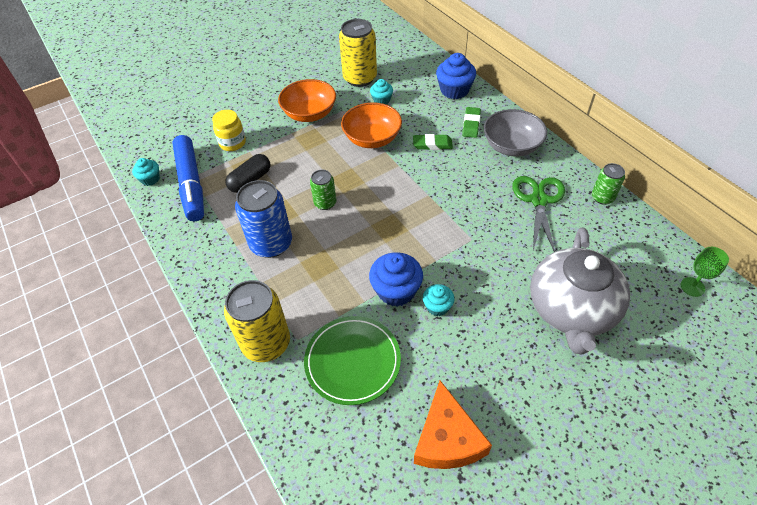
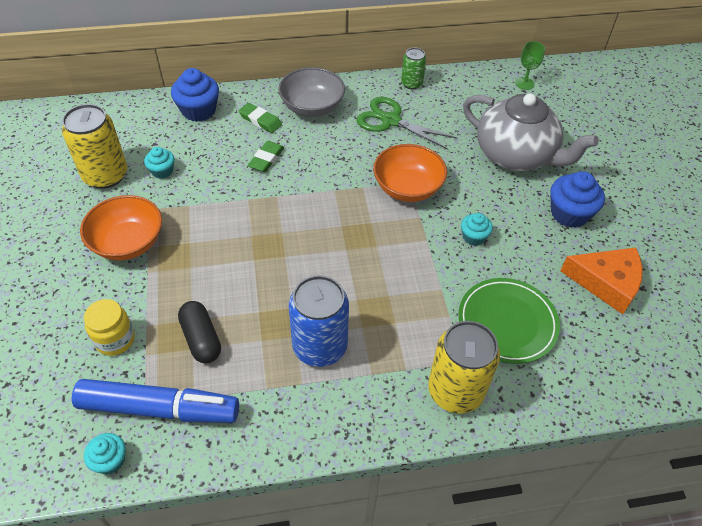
camera: 70 degrees left, 0 degrees up
green can [310,170,336,210] -> none
orange bowl [341,102,402,148] -> orange bowl moved to [373,144,447,202]
blue cupcake [369,252,423,306] -> blue cupcake moved to [550,171,605,228]

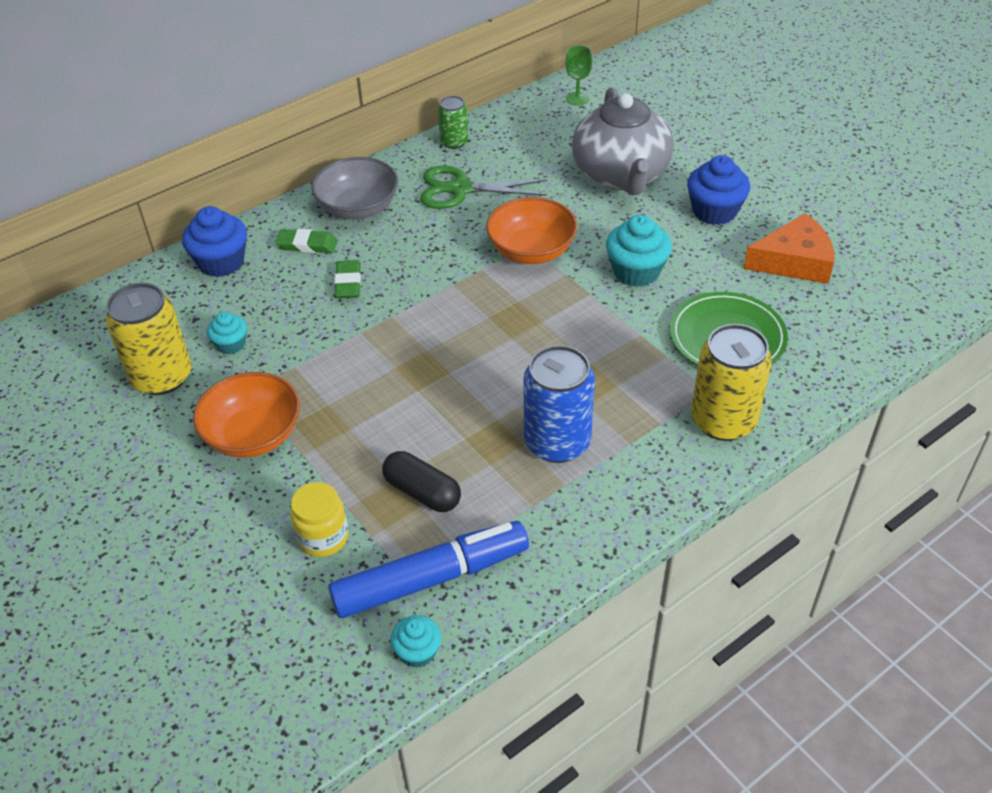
camera: 25 degrees left, 5 degrees down
turquoise cupcake [461,213,493,246] -> turquoise cupcake [606,215,672,287], size x1.72
grey teapot [463,93,599,171] -> grey teapot turned 75 degrees clockwise [572,87,674,195]

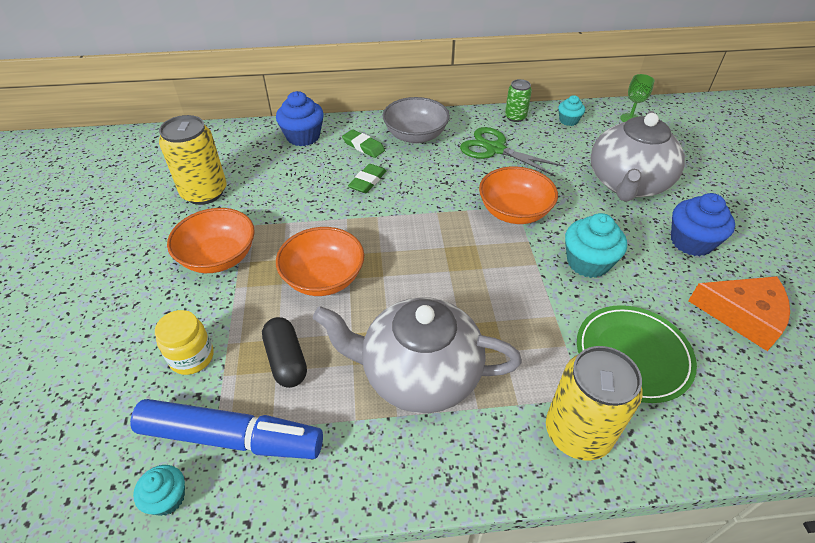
camera: 30 degrees right, 0 degrees up
turquoise cupcake [207,312,247,354] -> turquoise cupcake moved to [558,95,585,126]
blue can [523,345,595,463] -> grey teapot [313,297,522,413]
none -> orange bowl [276,227,364,296]

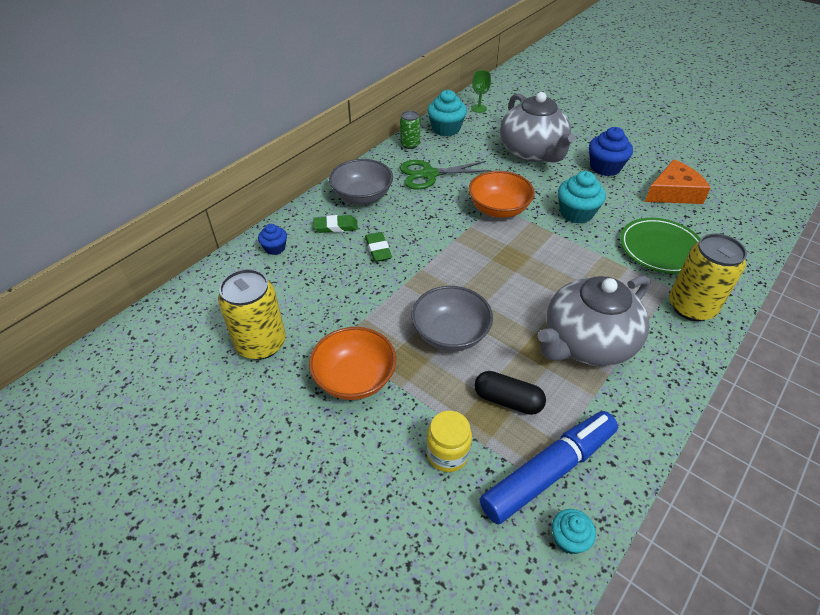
camera: 45 degrees left, 0 degrees up
blue cupcake [276,91,324,146] -> blue cupcake [258,224,287,255], size x0.58
orange bowl [276,227,364,296] -> grey bowl [412,286,493,351]
turquoise cupcake [558,95,585,126] -> turquoise cupcake [427,90,467,136], size x1.72

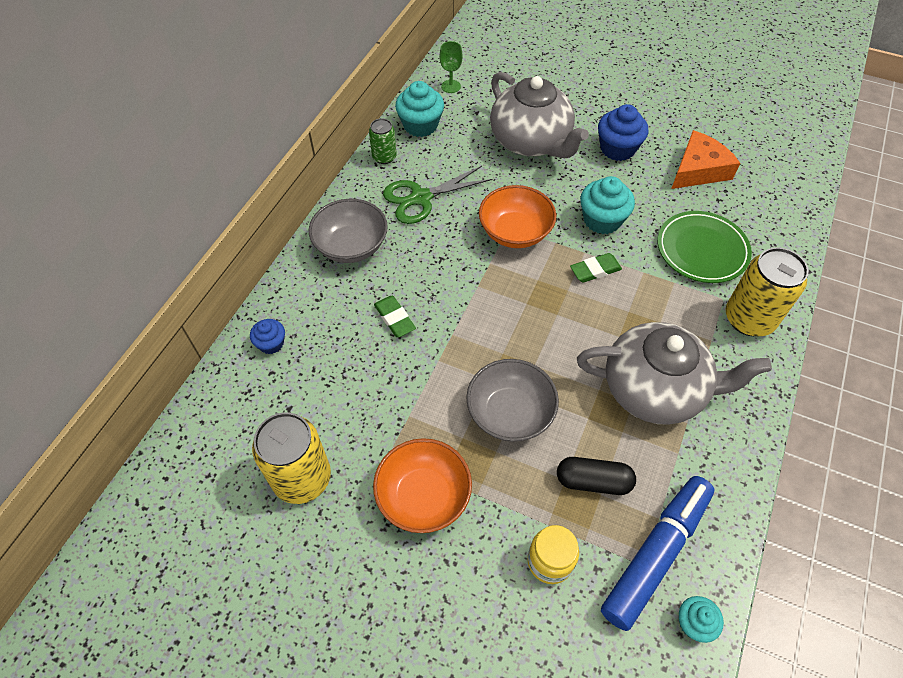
camera: 15 degrees left, 10 degrees up
green eraser [313,215,358,233] -> green eraser moved to [570,253,622,282]
grey teapot [538,276,651,366] -> grey teapot turned 120 degrees counterclockwise [577,322,772,425]

